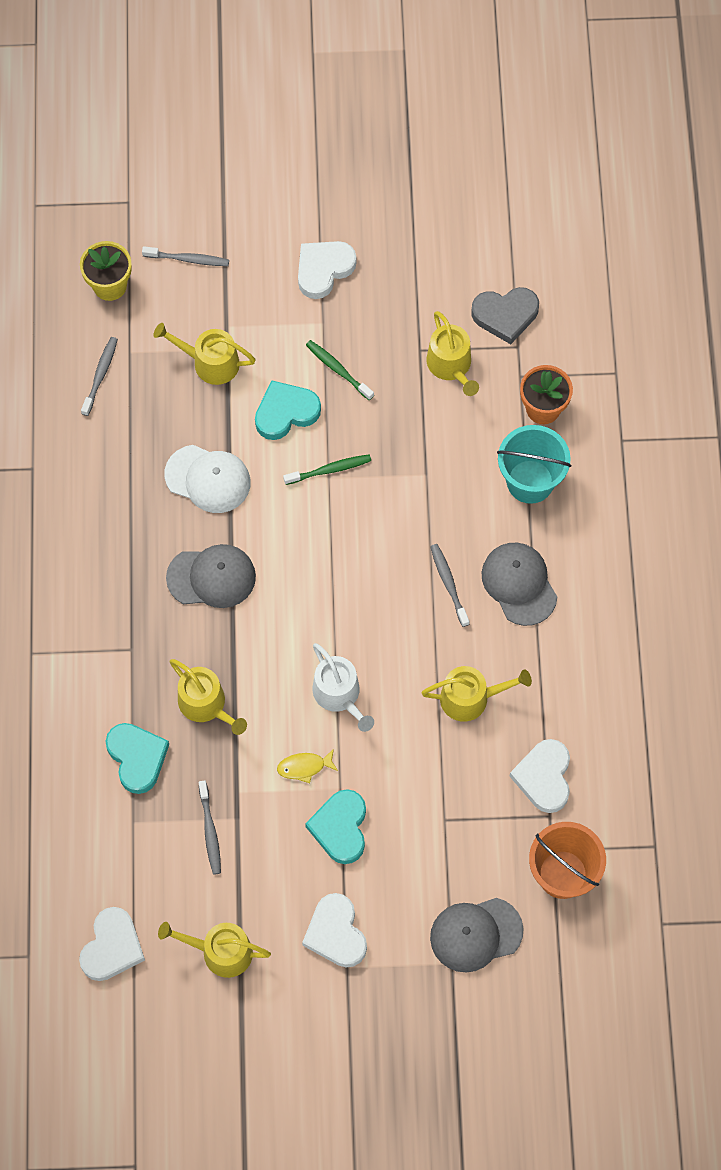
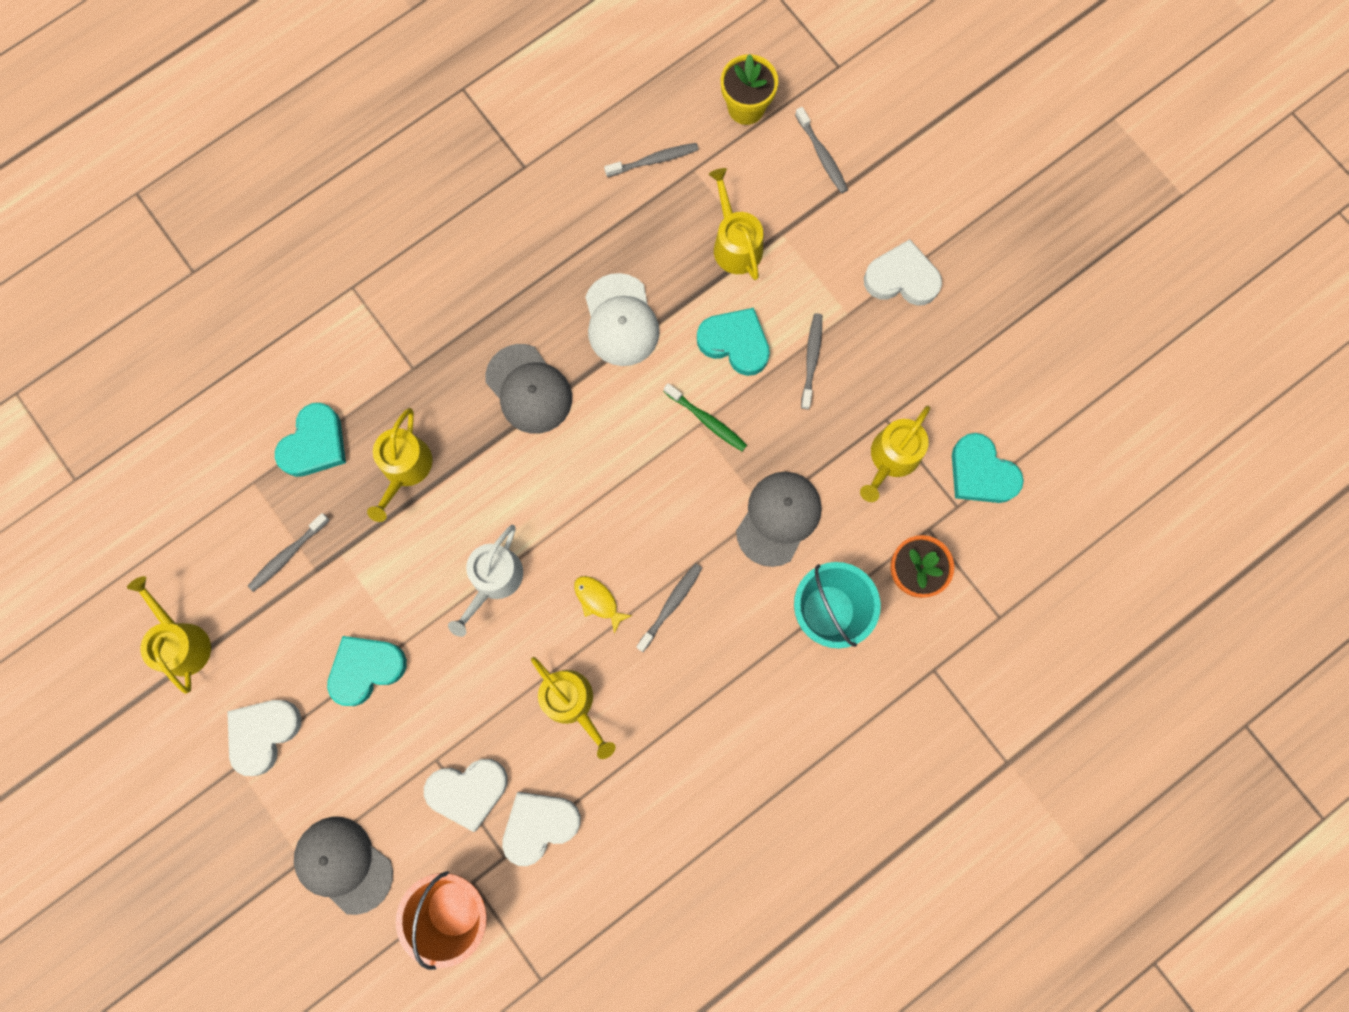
camera: 55 degrees right, 10 degrees up
white heart [79,907,145,981] -> white heart moved to [424,759,508,832]
yellow fish [277,749,338,783] -> yellow fish moved to [574,576,632,634]
green toothbrush [306,340,374,401] -> grey toothbrush [801,313,822,409]
grey heart [471,287,539,344] -> turquoise heart [952,433,1024,503]
grey cap [481,543,557,626] -> grey cap moved to [736,472,822,567]

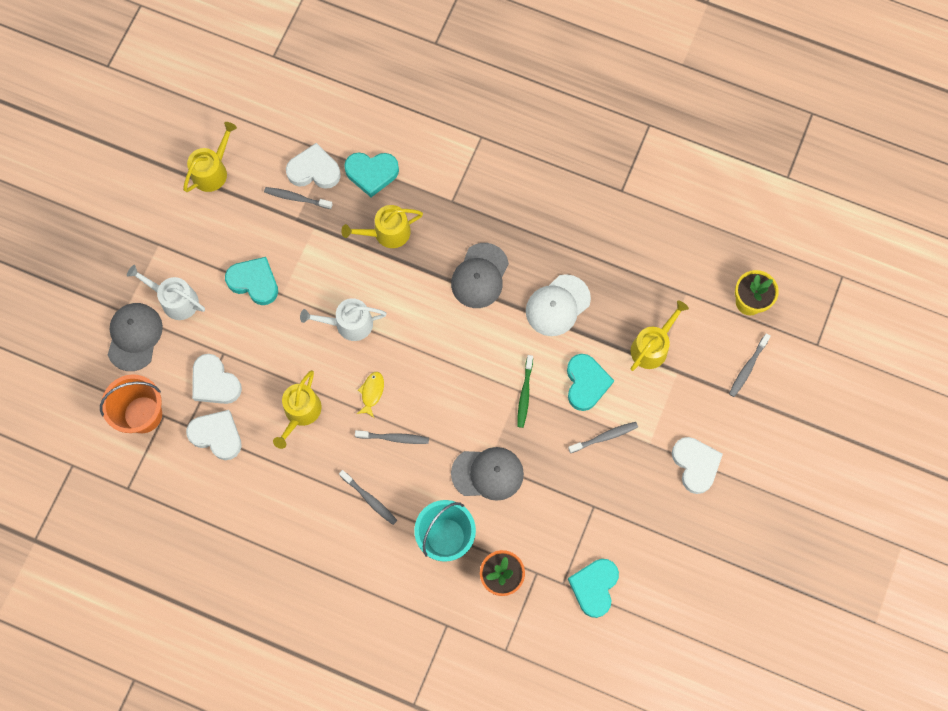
camera: 60 degrees right, 5 degrees down
white heart [227,700,302,776] -> white heart moved to [286,143,341,189]
grey toothbrush [604,143,699,177] -> grey toothbrush moved to [339,470,397,525]
yellow watering can [860,406,930,502] -> none
none -> white watering can [127,265,205,320]

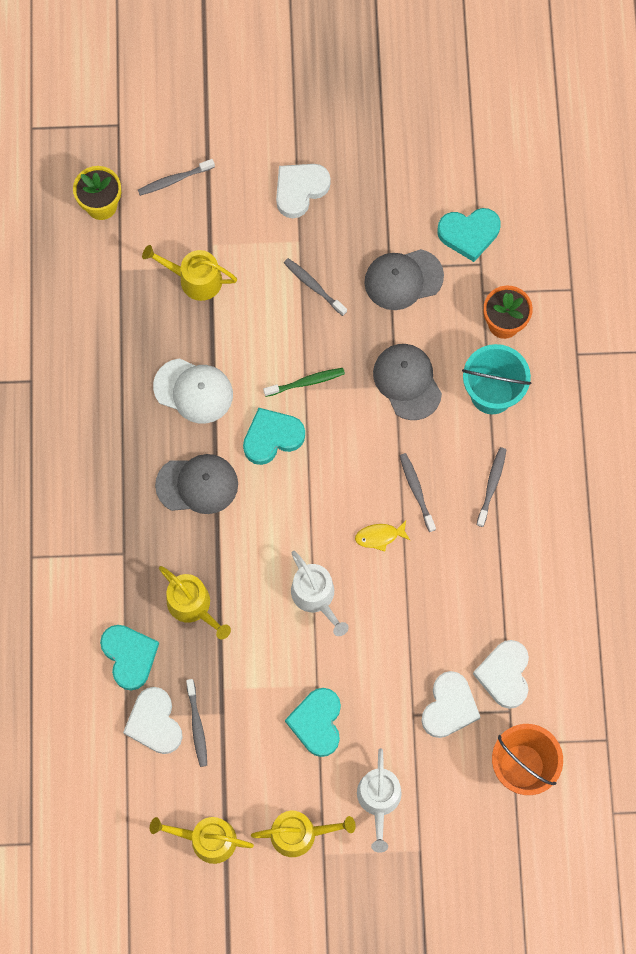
camera: 115 degrees left, 0 degrees up
grey cap [108,303,163,371] -> grey cap moved to [364,249,444,310]
yellow watering can [273,370,321,449] -> yellow watering can moved to [251,811,356,857]
turquoise heart [567,354,614,411] -> turquoise heart moved to [243,408,305,465]
grey toothbrush [729,333,771,397] -> grey toothbrush turned 150 degrees clockwise [138,159,215,196]

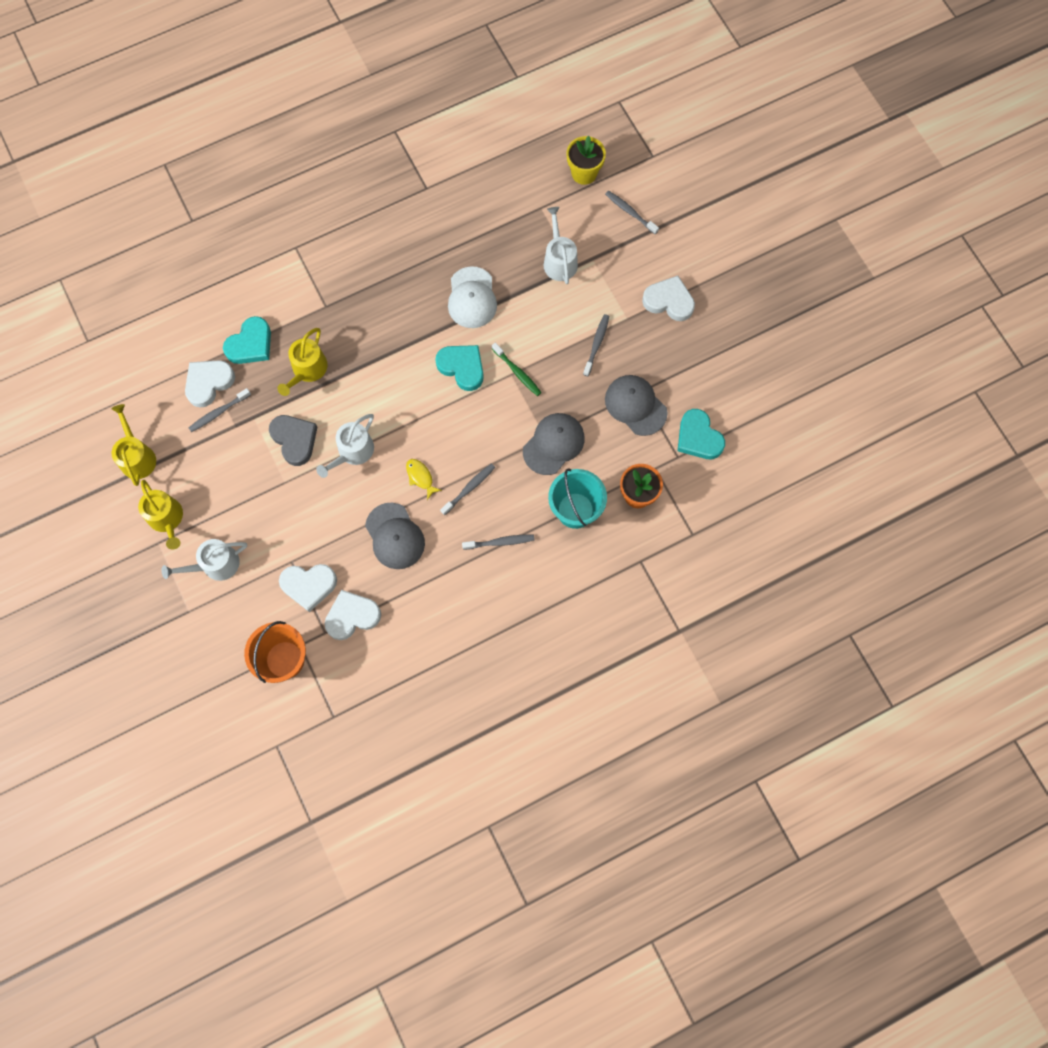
camera: 65 degrees right, 0 degrees up
yellow watering can [142,245,237,301] -> white watering can [544,207,578,284]
grey cap [155,454,238,514] -> grey cap moved to [365,503,425,569]
turquoise heart [285,688,341,757] -> none
none -> grey heart [269,415,317,466]

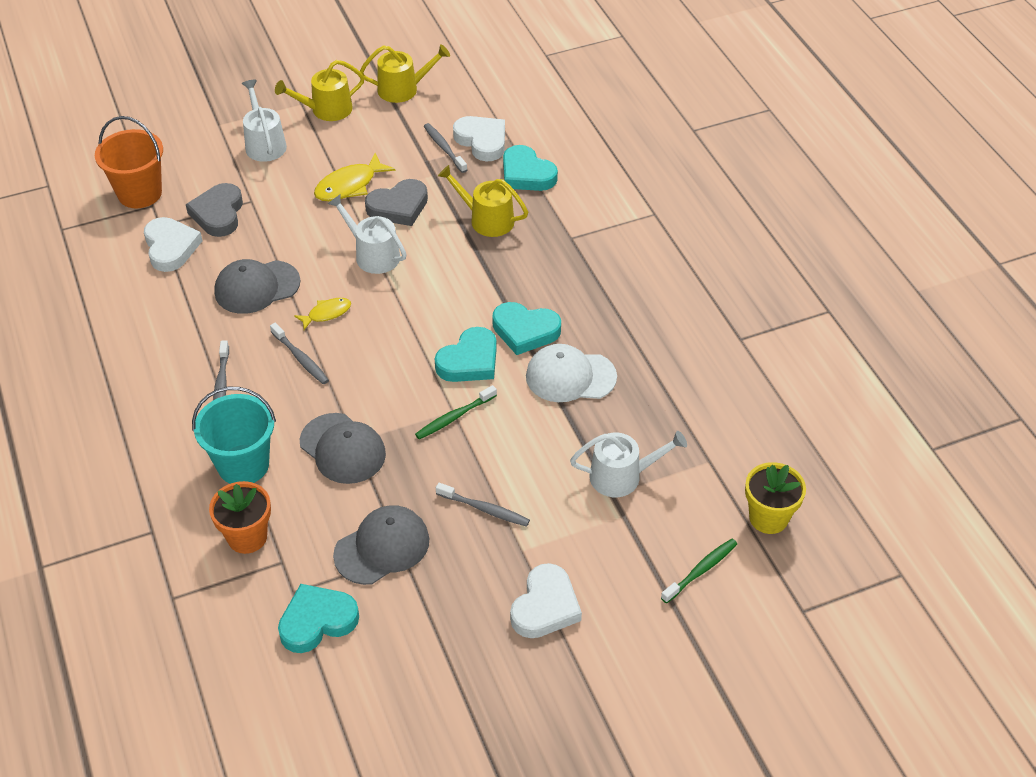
camera: 95 degrees right, 25 degrees down
white heart [279,564,337,612] -> grey heart [186,183,243,237]
grey toothbrush [605,191,659,234] -> green toothbrush [661,539,737,604]
none -> yellow fish [314,153,395,201]
none -> turquoise heart [492,302,561,355]

